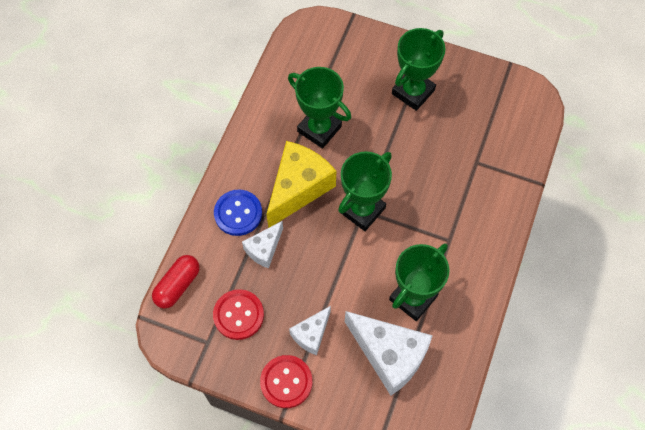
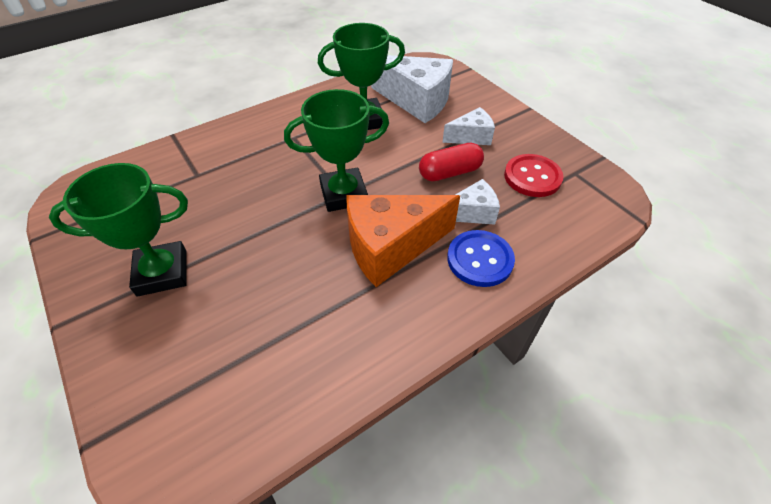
camera: 145 degrees left, 15 degrees down
red capsule [152,255,200,309] -> red capsule moved to [419,143,484,181]
red button [260,355,312,408] -> none
yellow cheese [266,141,336,228] -> orange cheese [346,195,460,287]
green trophy [288,67,351,149] -> none
white cheese [345,311,433,396] -> white cheese turned 135 degrees clockwise [371,55,453,123]

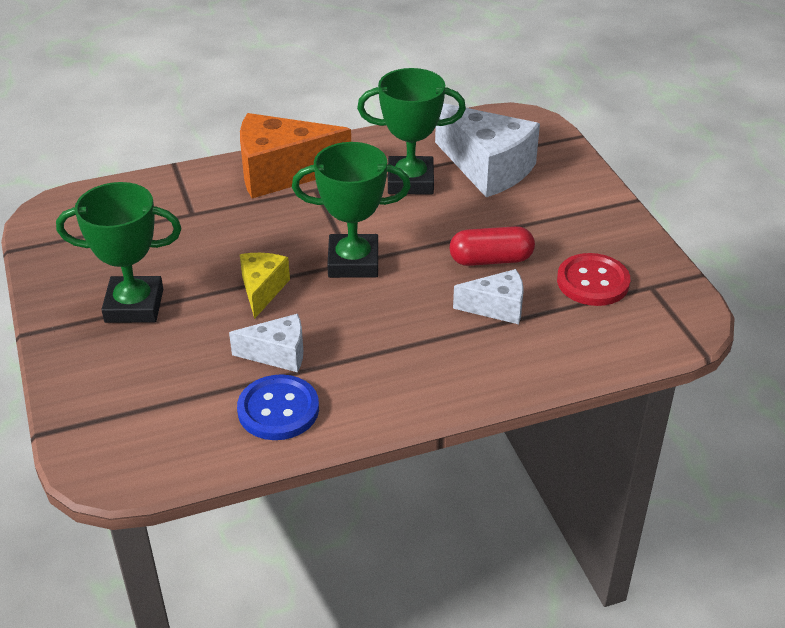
camera: 15 degrees right, 10 degrees down
orange cheese [346,195,460,287] -> orange cheese moved to [240,113,351,198]
white cheese [442,107,495,145] -> white cheese moved to [229,314,303,372]
blue button [447,230,515,287] -> blue button moved to [237,374,319,440]
none -> yellow cheese [240,253,290,319]

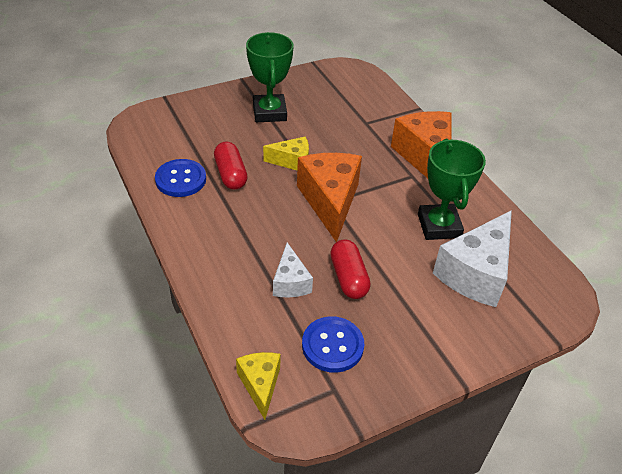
camera: 80 degrees right, 5 degrees up
white cheese [229,314,303,372] -> red capsule [214,142,248,190]
green trophy [292,142,411,278] -> orange cheese [297,153,362,242]
red button [557,253,630,306] -> blue button [302,316,364,373]
none -> yellow cheese [236,352,281,420]

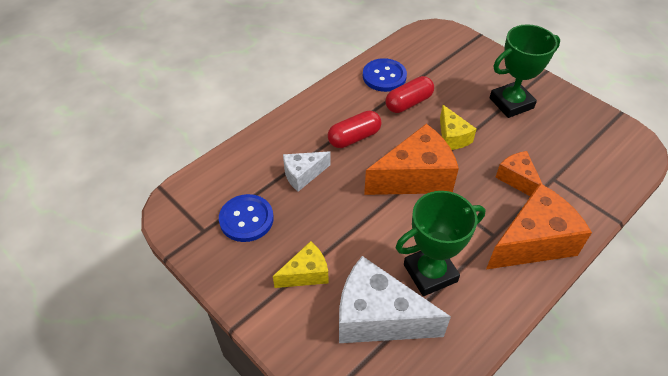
camera: 75 degrees right, 5 degrees up
yellow cheese [236,352,281,420] -> yellow cheese moved to [273,241,328,288]
red capsule [330,240,371,299] -> red capsule moved to [328,111,382,148]
none -> orange cheese [495,151,542,196]

